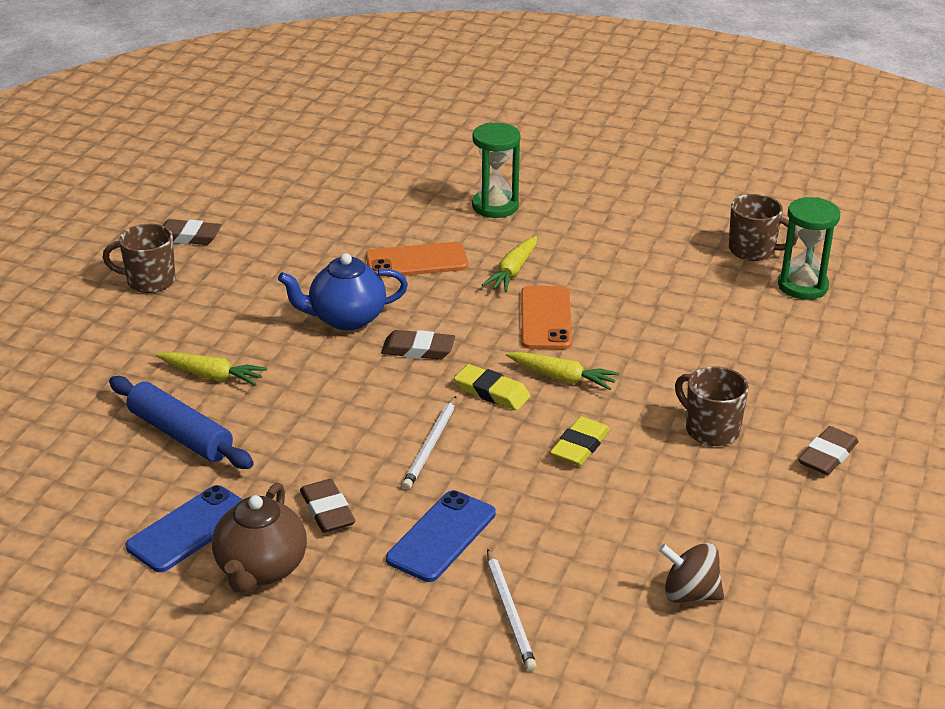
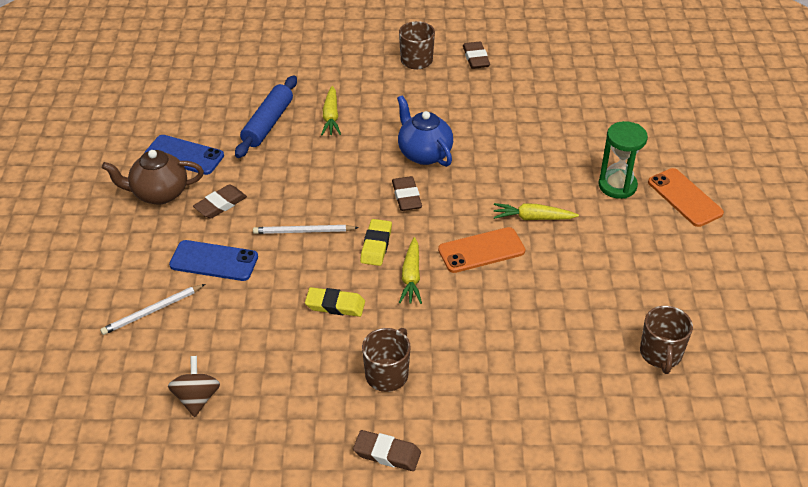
camera: 70 degrees right, 10 degrees up
orange phone [366,242,468,278] -> orange phone moved to [648,168,724,227]
green hourglass [778,197,840,300] -> none

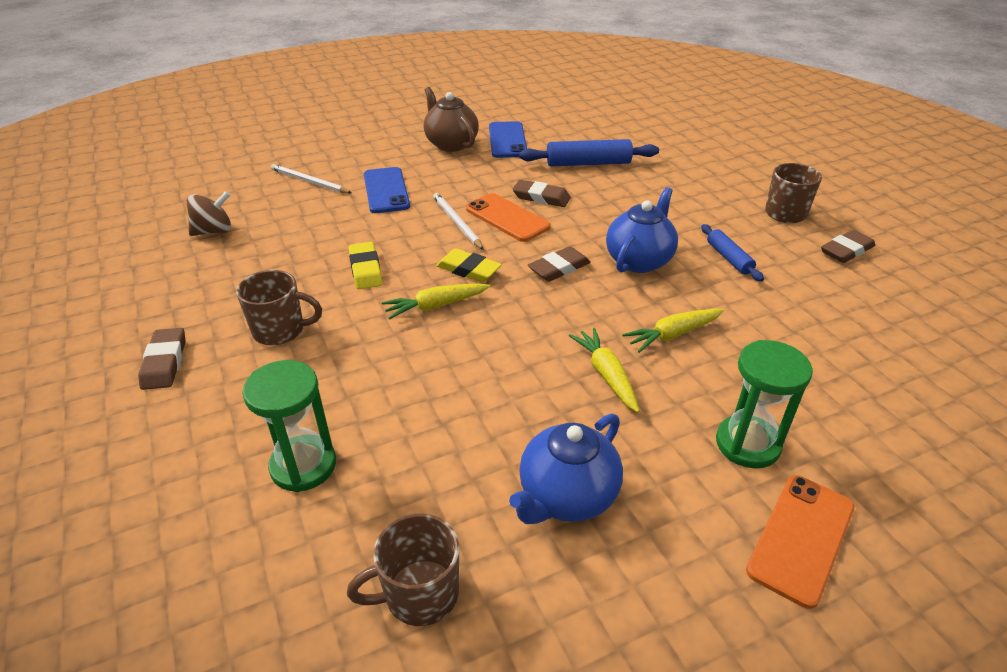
camera: 65 degrees right, 5 degrees down
brown eraser [193,184,247,219] -> brown eraser moved to [512,180,571,207]
yellow carrot [321,86,341,135] -> yellow carrot moved to [622,309,724,353]
yellow eraser [360,219,392,266] -> yellow eraser turned 45 degrees clockwise [436,249,502,282]
orange phone [438,227,526,273] -> orange phone moved to [466,193,551,242]
none -> green hourglass [243,360,336,492]
none -> blue teapot [509,413,623,524]
none -> blue rolling pin [701,224,764,282]

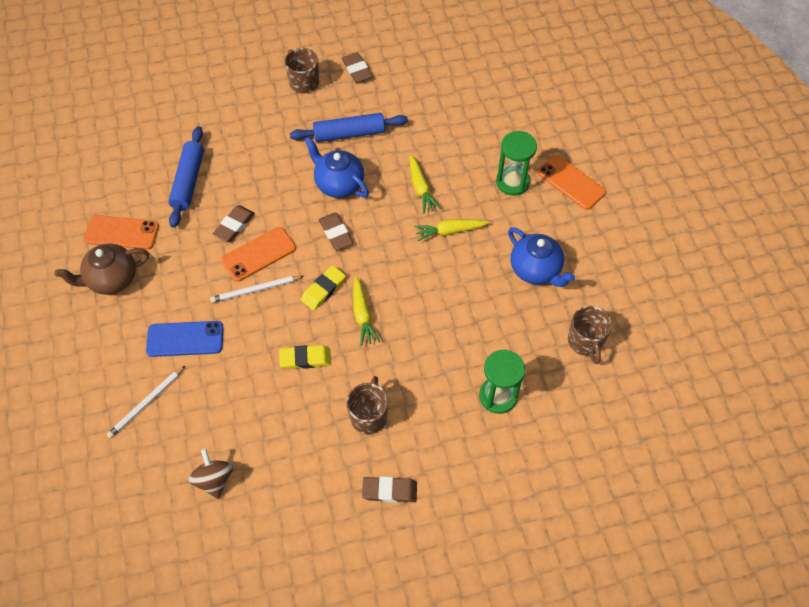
camera: 80 degrees left, 20 degrees up
blue phone [489,121,527,158] -> orange phone [84,215,159,250]
blue rolling pin [701,224,764,282] -> blue rolling pin [290,113,408,142], size x1.67

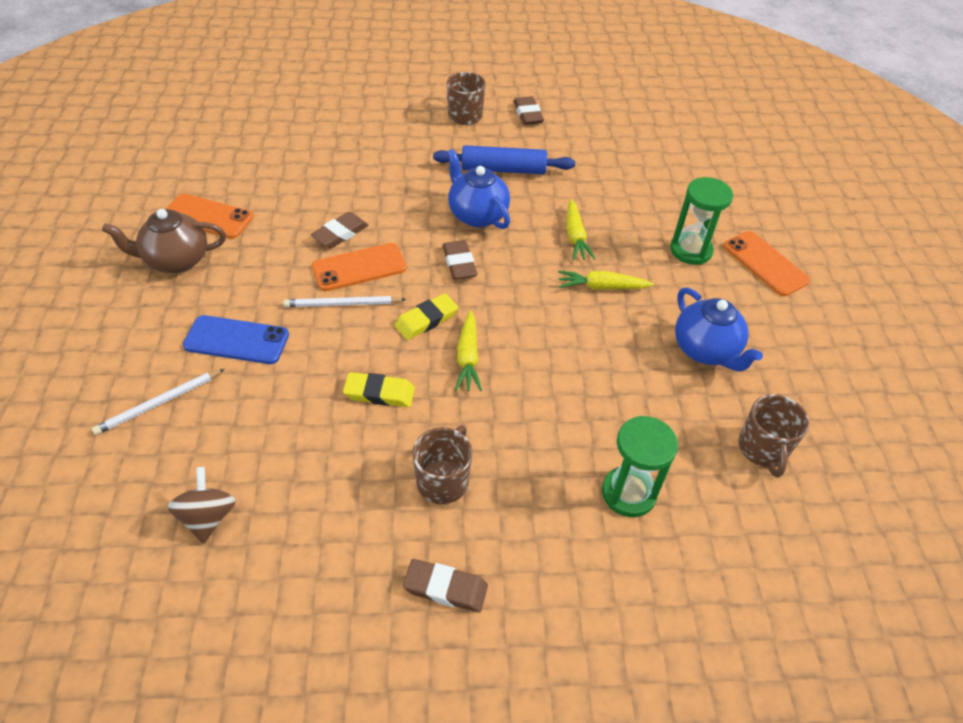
camera: 10 degrees right, 10 degrees down
blue rolling pin [168,126,204,228] -> none

